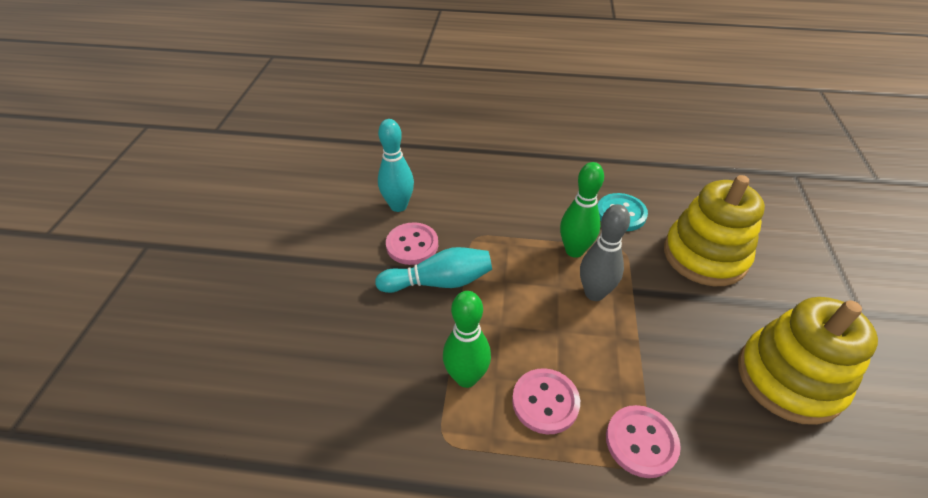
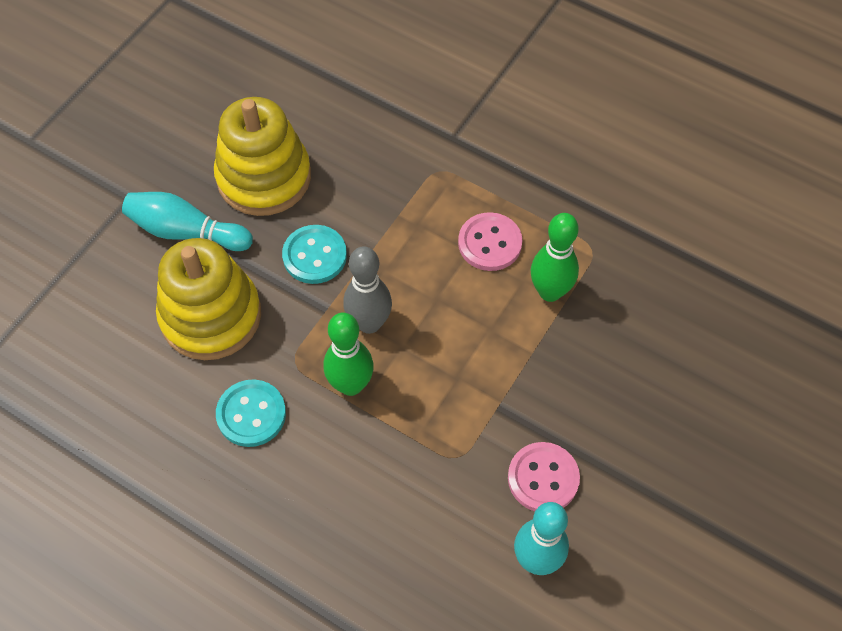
camera: 155 degrees left, 15 degrees up
turquoise bowling pin [375,247,492,293] -> turquoise bowling pin moved to [122,192,253,251]
pink button [606,405,681,478] -> none
none -> turquoise button [282,225,347,284]

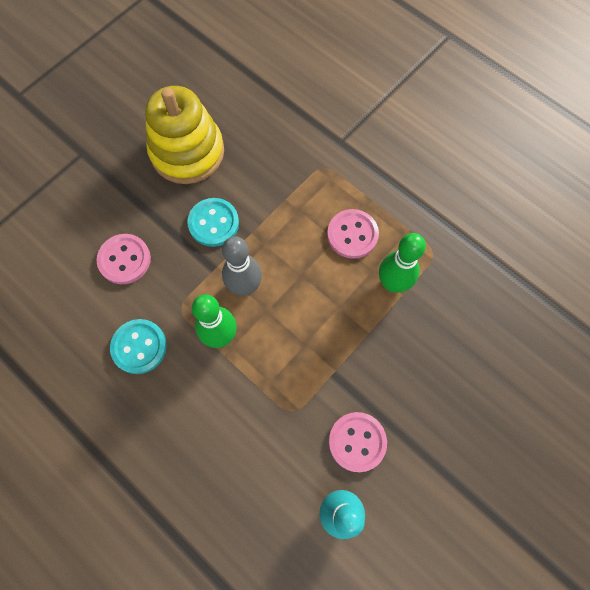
camera: 10 degrees right, 10 degrees up
turquoise bowling pin [122,192,253,251] -> none
yellow stacking toy [156,238,261,360] -> pink button [97,234,151,284]

